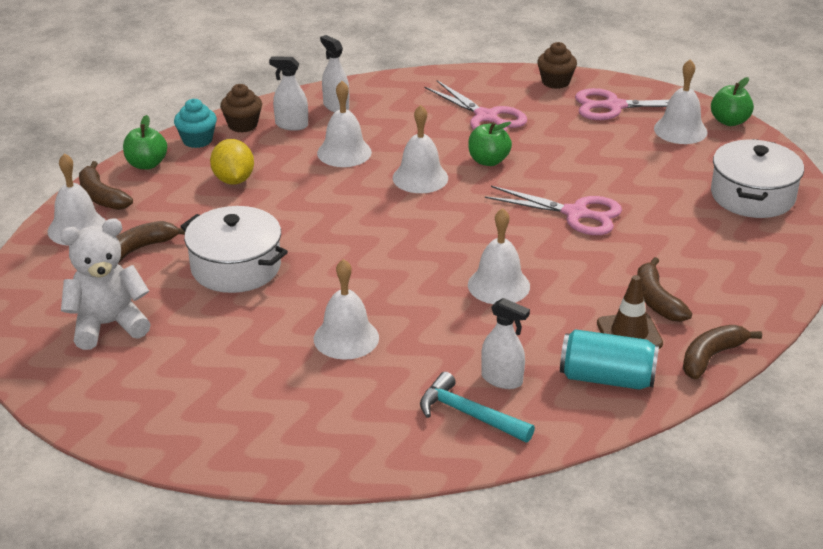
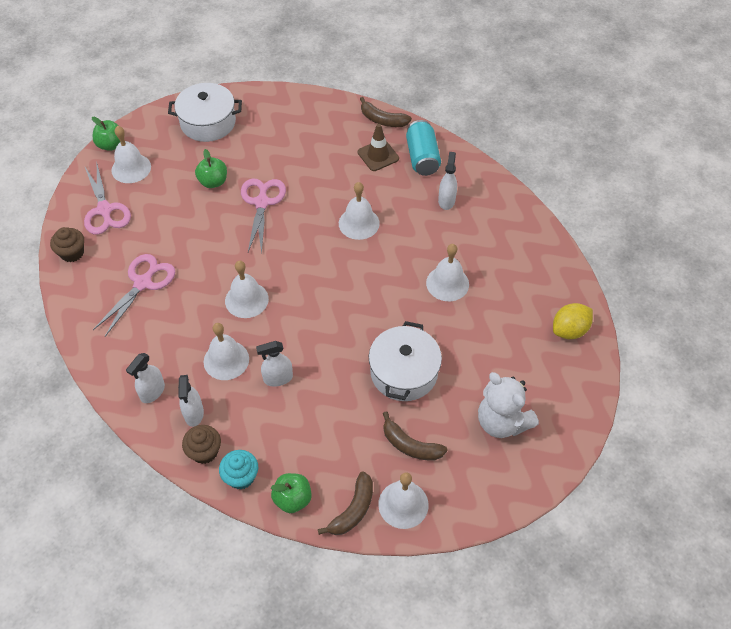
camera: 110 degrees left, 20 degrees up
yellow lemon [210,139,254,185] -> yellow lemon moved to [553,303,593,339]
turquoise hammer [420,372,535,442] -> none
green apple [468,122,512,166] -> green apple moved to [195,149,227,188]
brown banana [637,257,692,322] -> none
none -> white spray bottle [256,341,293,387]

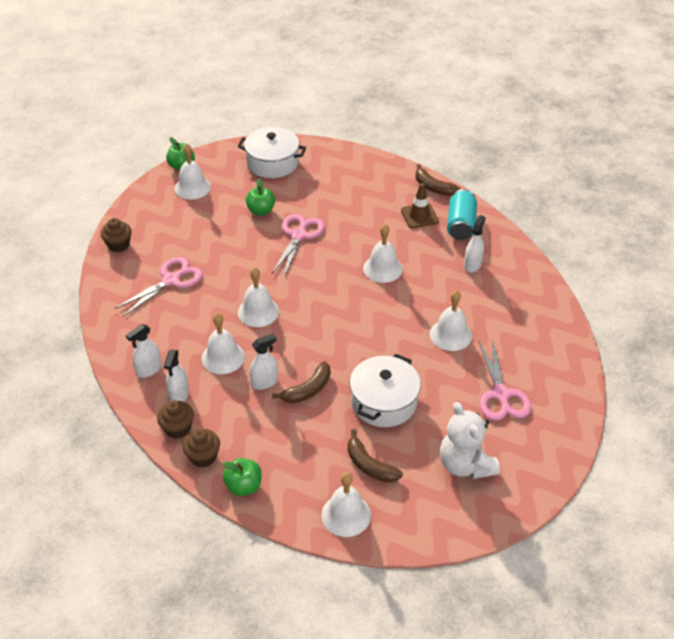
camera: 15 degrees right, 10 degrees down
pink scissors [84,164,131,235] -> pink scissors moved to [479,339,531,421]
turquoise cupcake [219,450,258,489] -> brown cupcake [182,429,220,467]
white spray bottle [256,341,293,387] -> white spray bottle turned 150 degrees clockwise [250,334,278,390]
brown banana [318,471,373,535] -> brown banana moved to [272,361,330,403]
yellow lemon [553,303,593,339] -> none

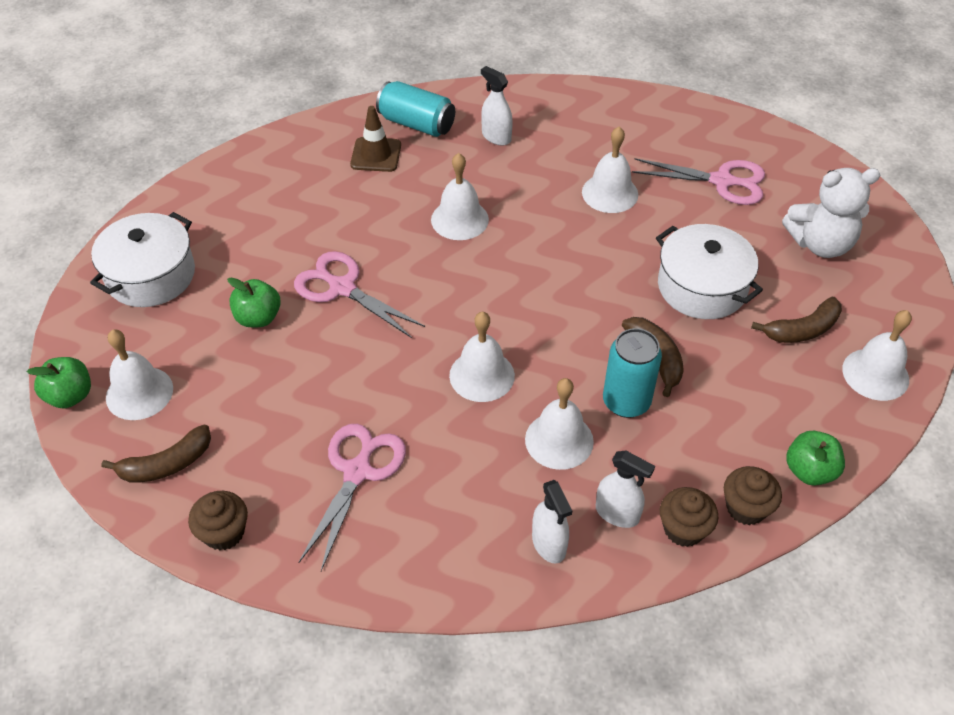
camera: 70 degrees left, 5 degrees up
pink scissors [115,257,203,317] -> pink scissors turned 45 degrees clockwise [298,424,406,571]
white spray bottle [250,334,278,390] -> turquoise can [603,328,662,418]
brown banana [416,164,460,196] -> brown banana moved to [101,425,211,483]

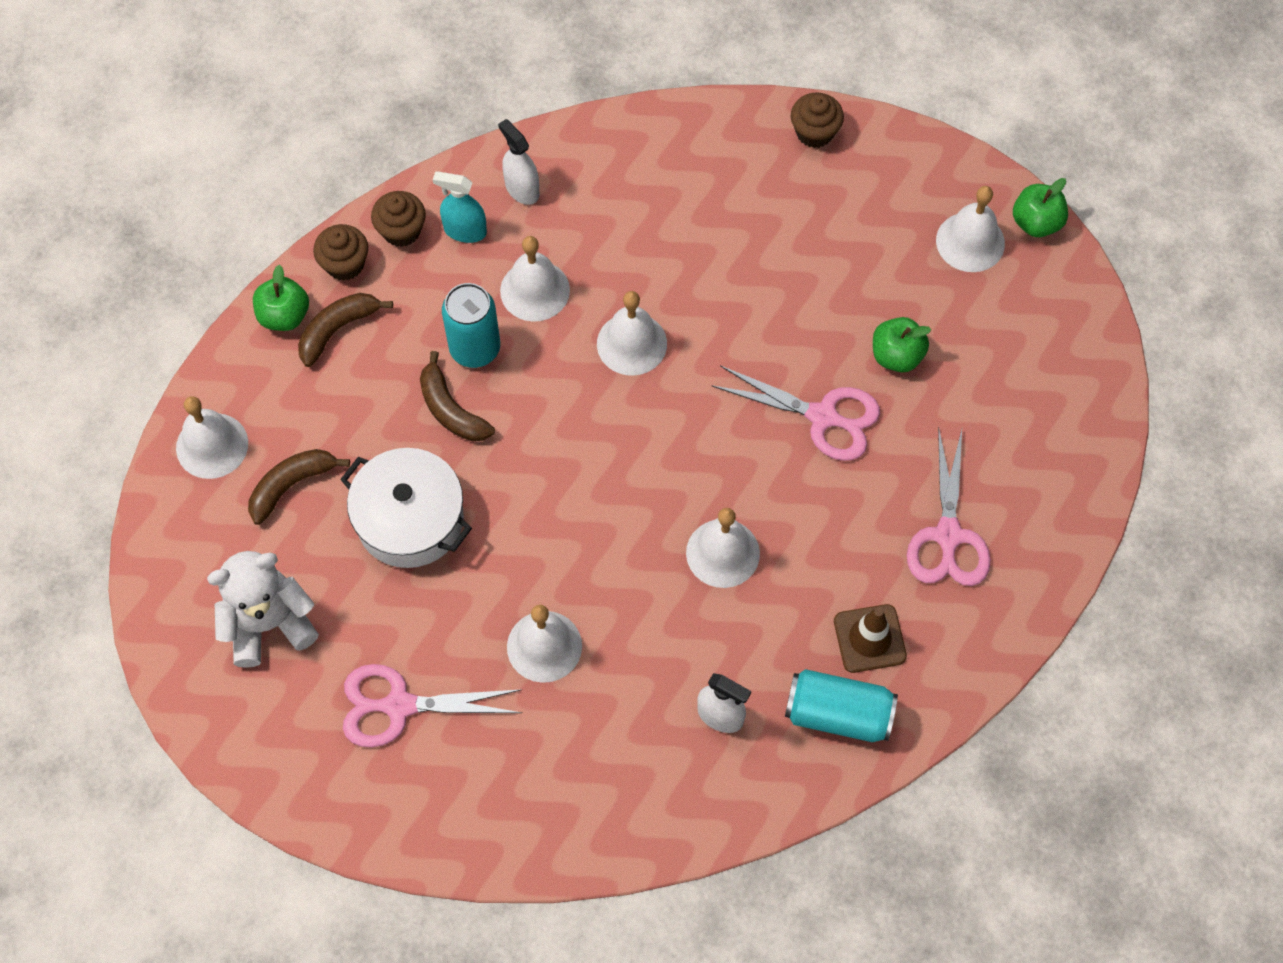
camera: 165 degrees right, 15 degrees up
white pot [90,212,195,307] -> none
brown banana [101,425,211,483] -> brown banana moved to [298,293,393,367]
pink scissors [298,424,406,571] -> pink scissors moved to [907,427,991,586]
white spray bottle [596,450,655,528] -> turquoise spray bottle [433,171,487,243]

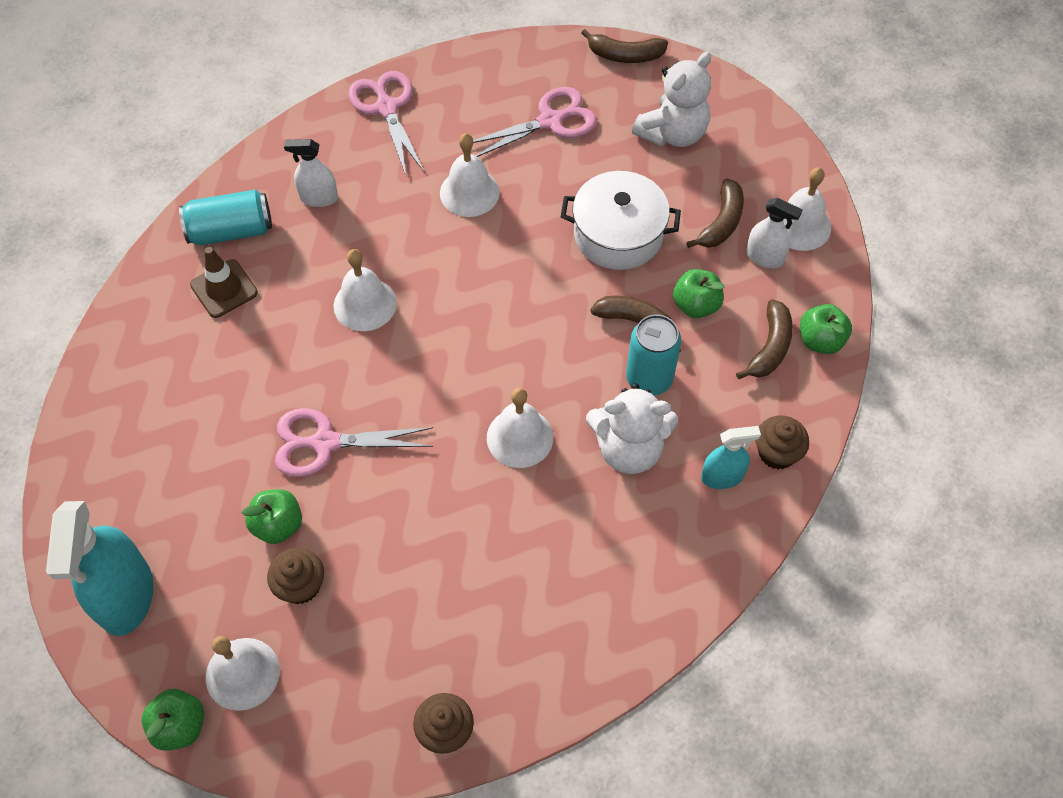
camera: 155 degrees right, 5 degrees down
brown cupcake [313,224,368,281] -> brown cupcake moved to [267,548,324,604]
white spray bottle [498,119,540,205] -> white spray bottle moved to [746,198,802,268]
white bell [500,236,570,322] -> white teddy bear [586,383,678,474]
pink scissors [907,427,991,586] -> pink scissors moved to [348,71,425,175]
none -> turquoise spray bottle [46,501,153,636]
none -> brown banana [581,29,668,63]
none -> green apple [673,269,724,318]

